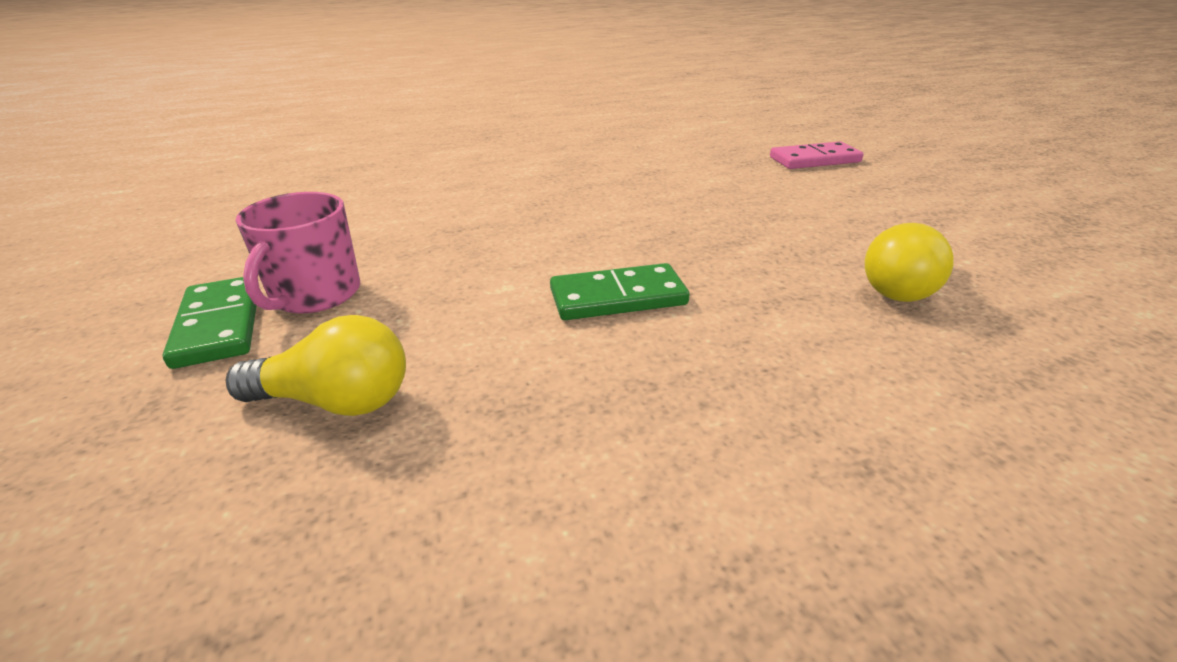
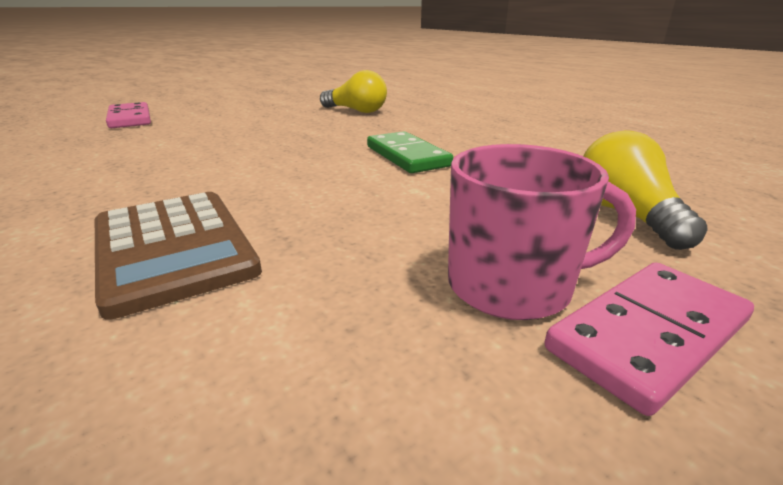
camera: 105 degrees left, 5 degrees down
green domino [163,277,257,369] -> pink domino [545,262,754,416]
none -> brown calculator [95,192,262,320]

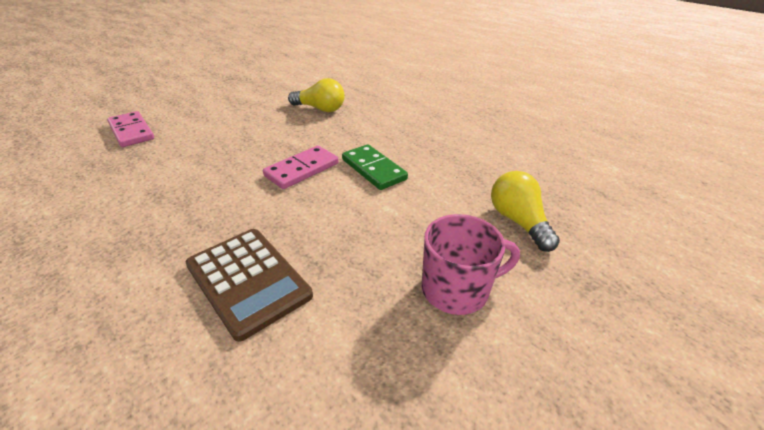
camera: 10 degrees left, 10 degrees up
pink domino [545,262,754,416] -> pink domino moved to [263,146,339,189]

